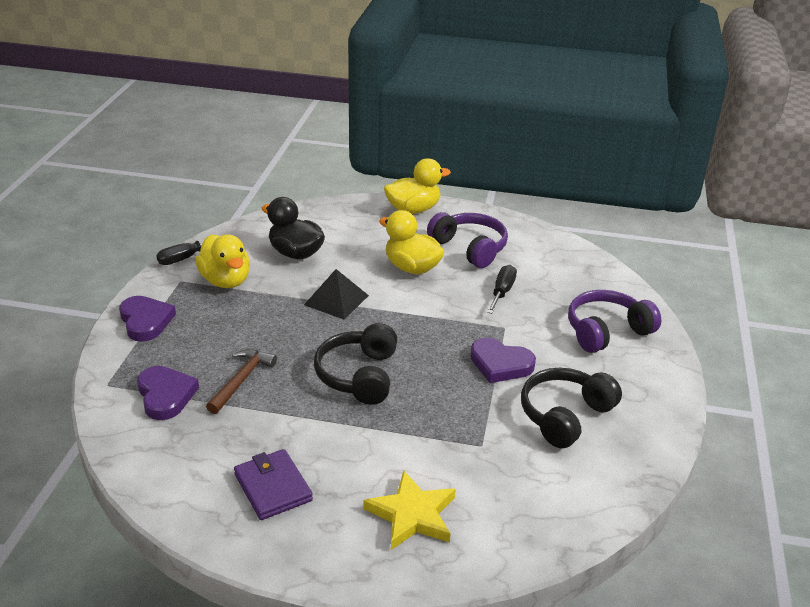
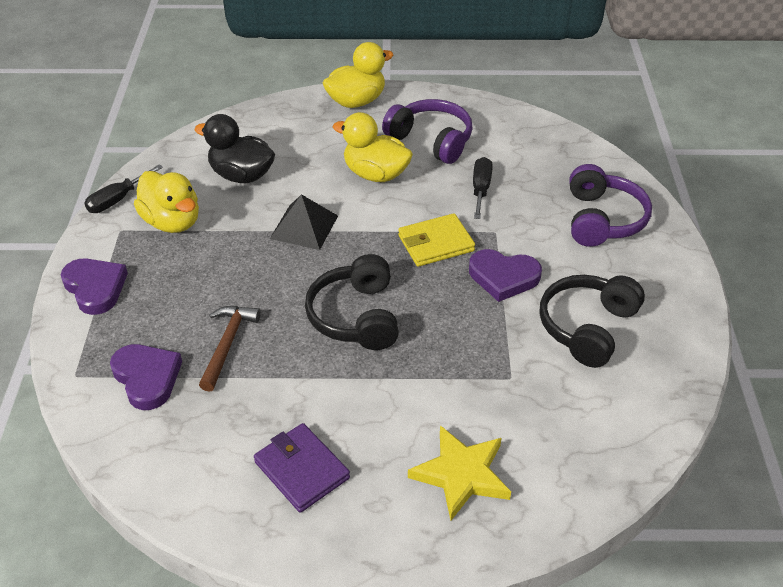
camera: 10 degrees left, 10 degrees up
purple headphones [568,290,661,353] -> purple headphones turned 135 degrees clockwise [570,164,652,247]
none -> yellow wallet [398,213,475,267]

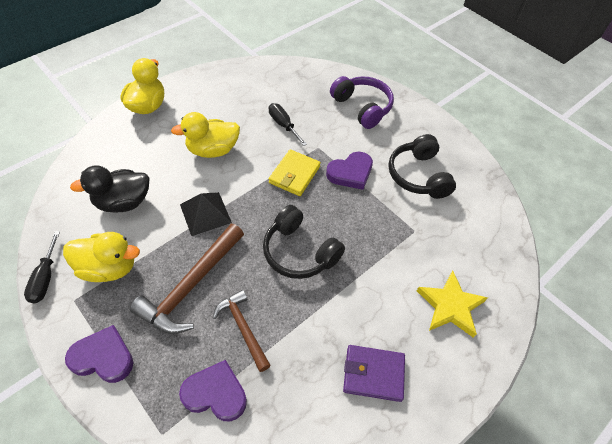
camera: 45 degrees left, 10 degrees up
purple headphones [382,99,473,164] -> none
none -> brown hammer [130,224,244,334]

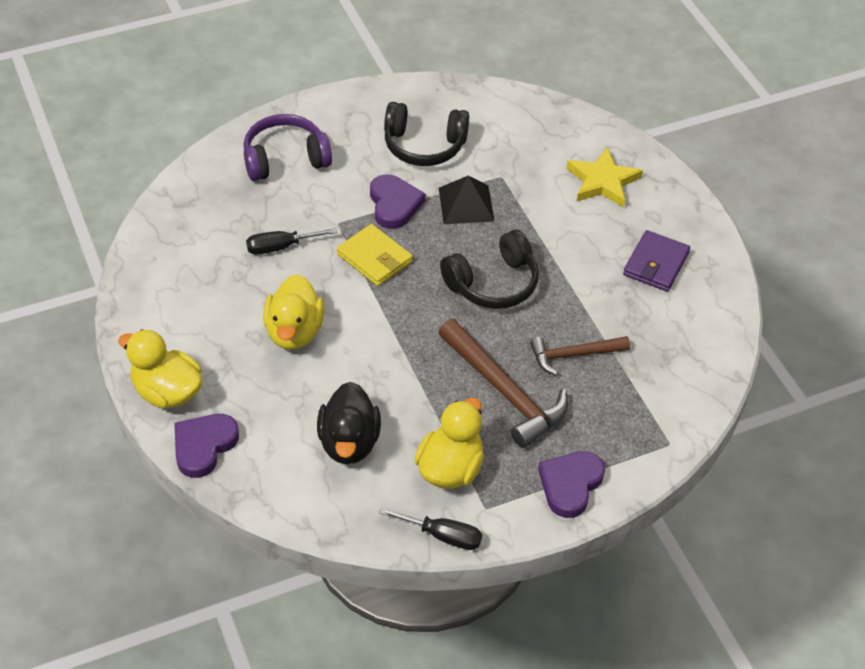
camera: 70 degrees left, 5 degrees down
purple heart [179,360,247,421] -> purple heart moved to [174,414,239,478]
black pyramid [180,192,232,236] -> black pyramid moved to [439,176,495,224]

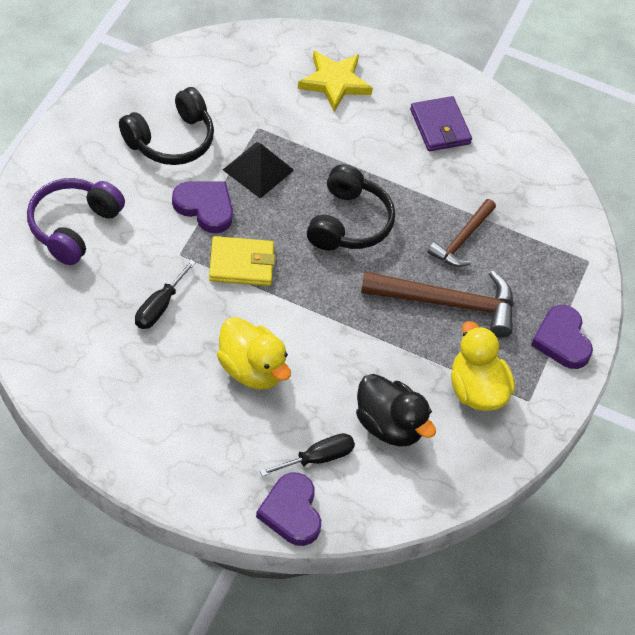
camera: 50 degrees left, 5 degrees up
yellow duck [118,329,203,408] -> none
black screwdriver [379,507,482,550] -> black screwdriver moved to [260,433,355,477]

